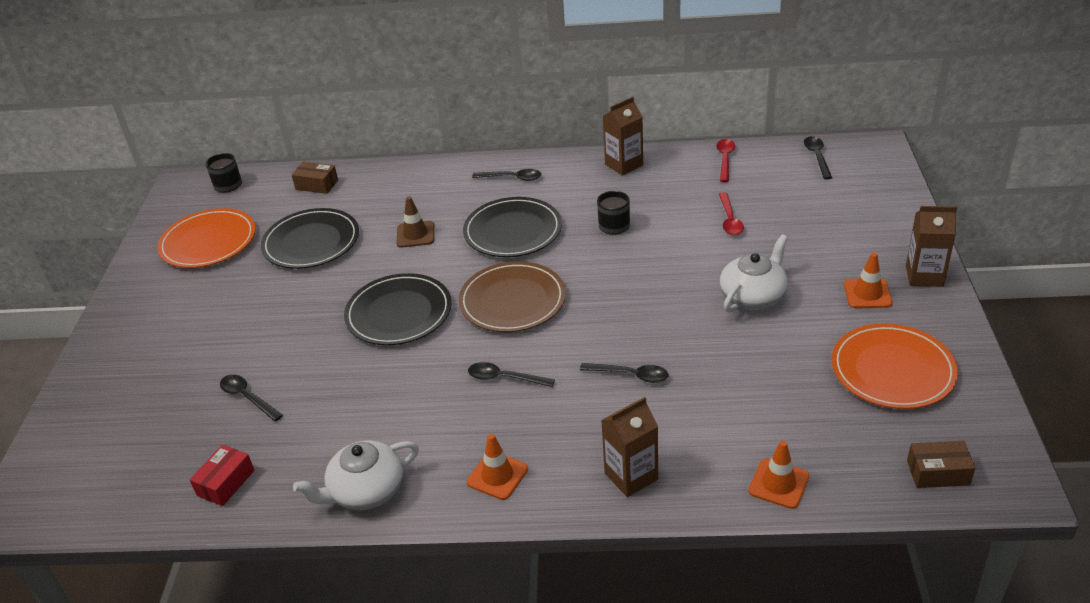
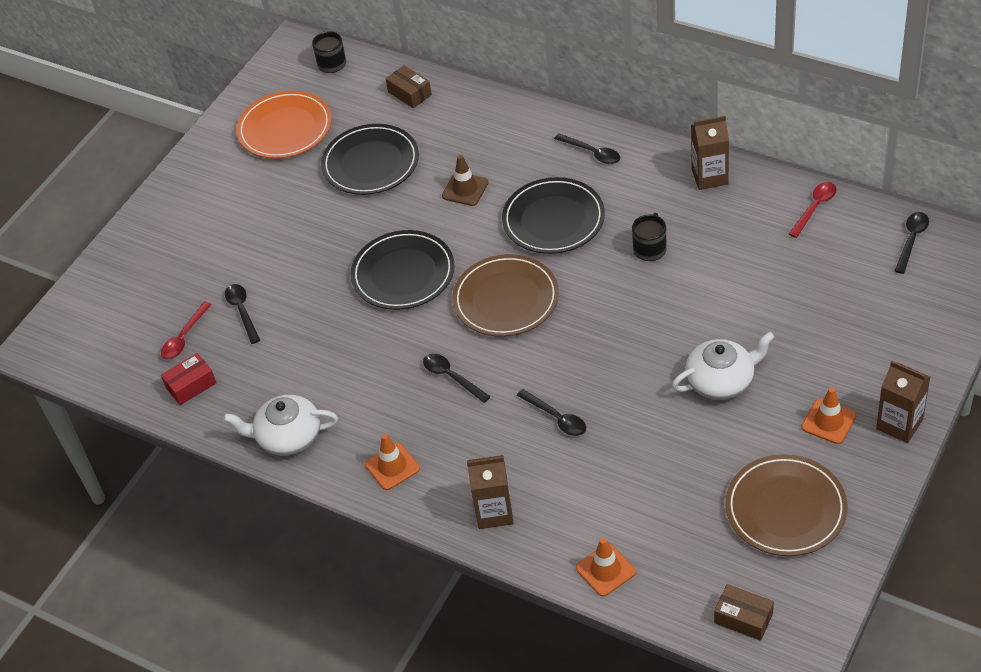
camera: 30 degrees right, 10 degrees up
red spoon [719,192,744,236] -> red spoon moved to [161,301,212,360]
orange plate [831,323,958,409] -> brown plate [725,454,847,556]

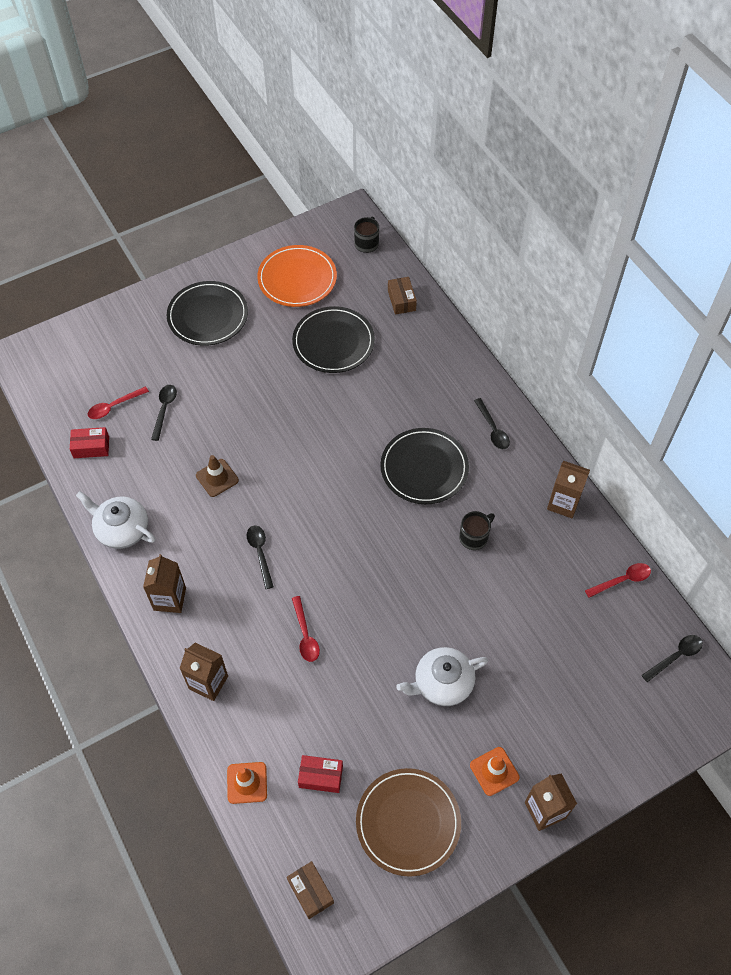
camera: 25 degrees right, 10 degrees up
black plate [351,230,455,310] -> black plate moved to [167,281,248,346]
orange traffic cone [365,434,420,490] -> brown carton [143,554,186,613]
brown traffic cone [442,155,488,206] -> brown traffic cone moved to [196,455,239,497]
brown plate [452,254,559,337] -> none
black spoon [517,389,586,436] -> red spoon [292,596,320,662]
white teapot [672,332,774,400] -> white teapot turned 150 degrees clockwise [396,647,488,706]
none -> red box [298,755,343,793]

